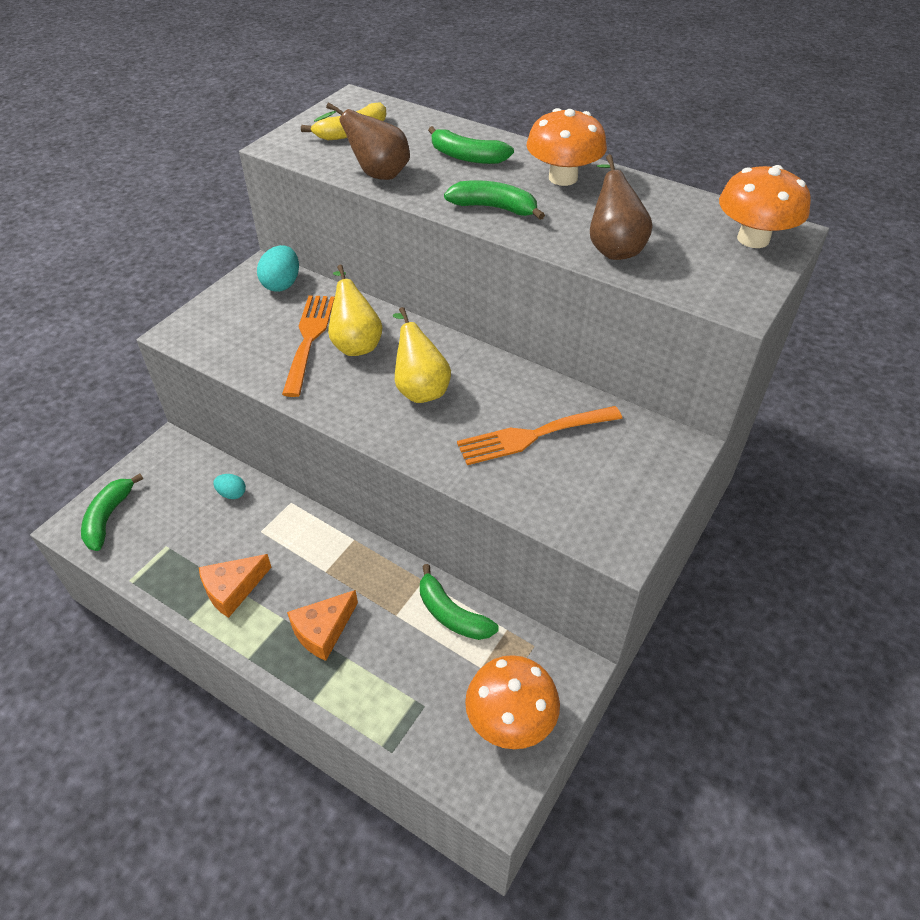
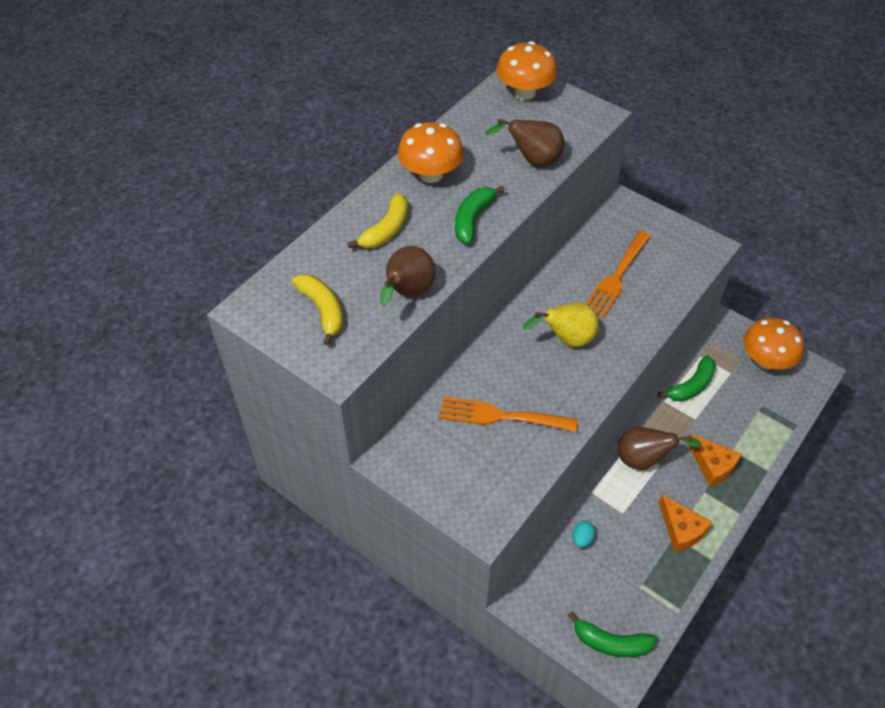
camera: 85 degrees left, 5 degrees up
turquoise egg [257,245,299,292] -> none
yellow pear [328,265,383,356] -> none
green banana [428,126,514,164] -> yellow banana [348,193,408,248]
orange fork [457,406,622,465] -> orange fork turned 45 degrees clockwise [586,231,651,318]
none -> brown pear [617,427,701,470]

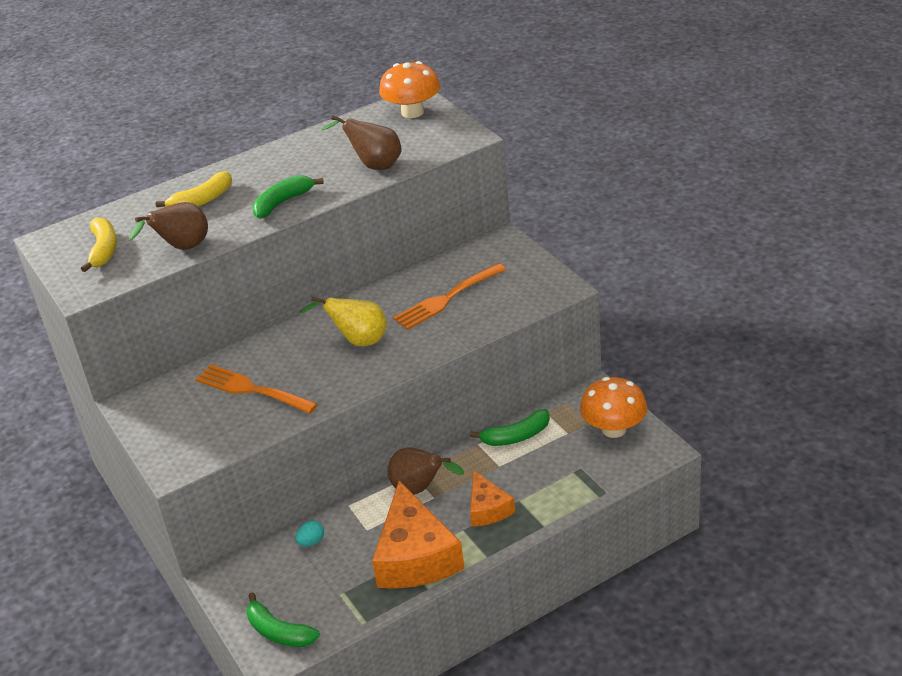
camera: 25 degrees right, 15 degrees down
orange mushroom [398,122,464,183] -> none
orange cheese [659,494,712,552] -> orange cheese [372,481,465,589], size x1.84

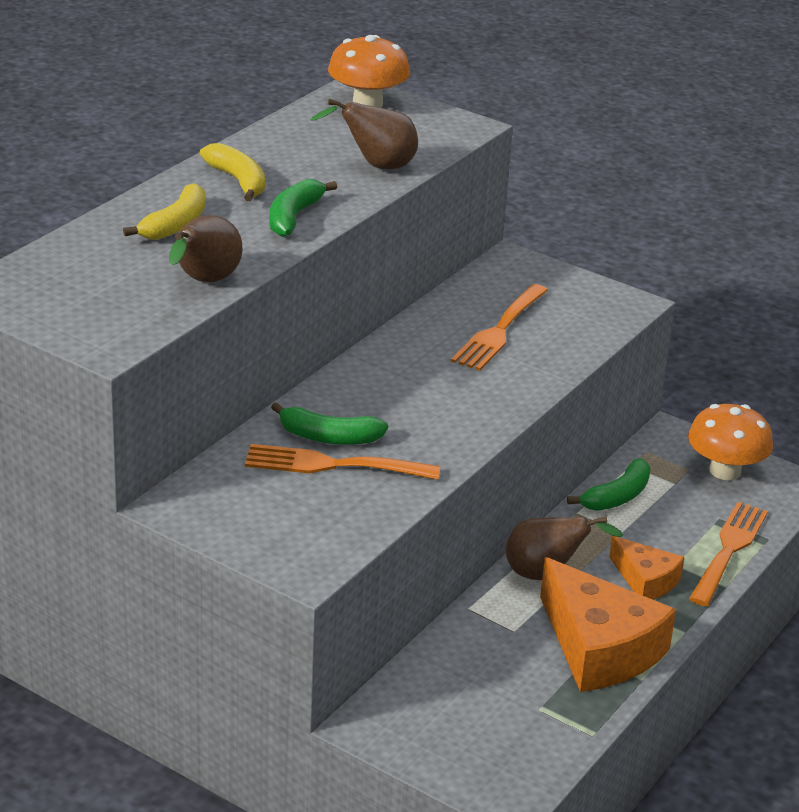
camera: 30 degrees left, 5 degrees down
yellow banana [81,217,117,272] -> yellow banana moved to [200,143,265,201]
green banana [247,592,320,647] -> green banana moved to [271,402,388,445]
turquoise egg [296,521,324,546] -> none
yellow pear [300,297,387,346] -> none
none -> orange fork [689,502,768,606]

